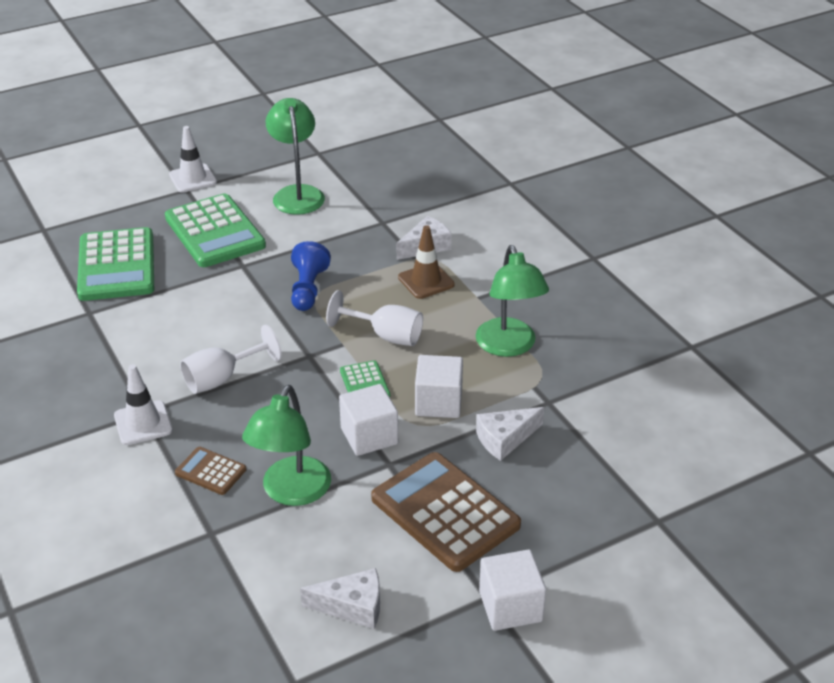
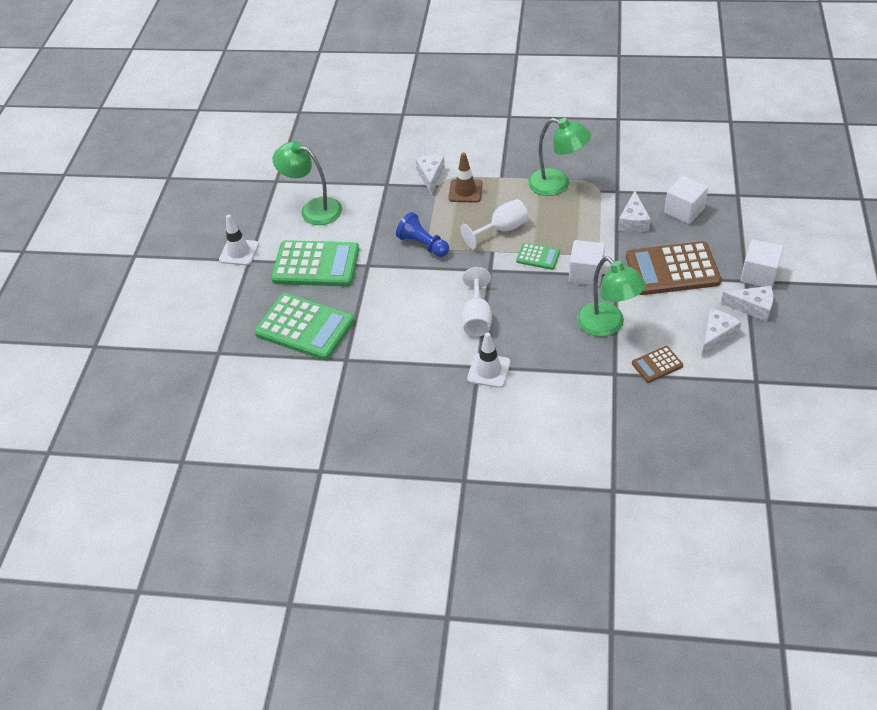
camera: 50 degrees left, 10 degrees up
brown calculator [175,447,246,495] -> brown calculator moved to [632,346,683,383]
white cube [415,355,463,418] -> white cube moved to [664,176,708,224]
none -> white cheese [720,286,773,322]

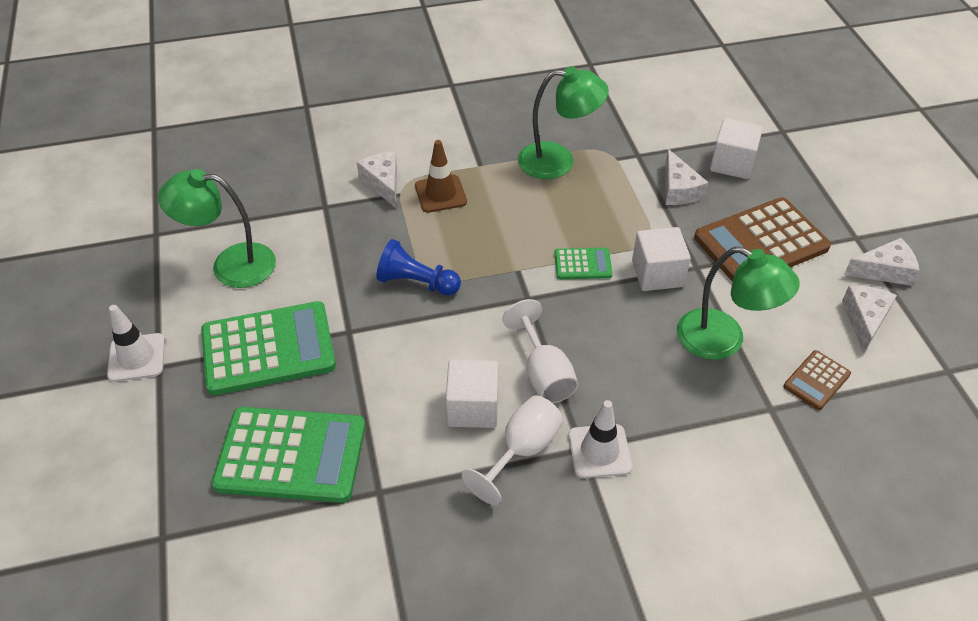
camera: 25 degrees left, 0 degrees up
white goblet [461,199,528,249] -> white goblet moved to [462,395,563,505]
white cube [740,240,783,288] -> white cube moved to [446,359,499,428]

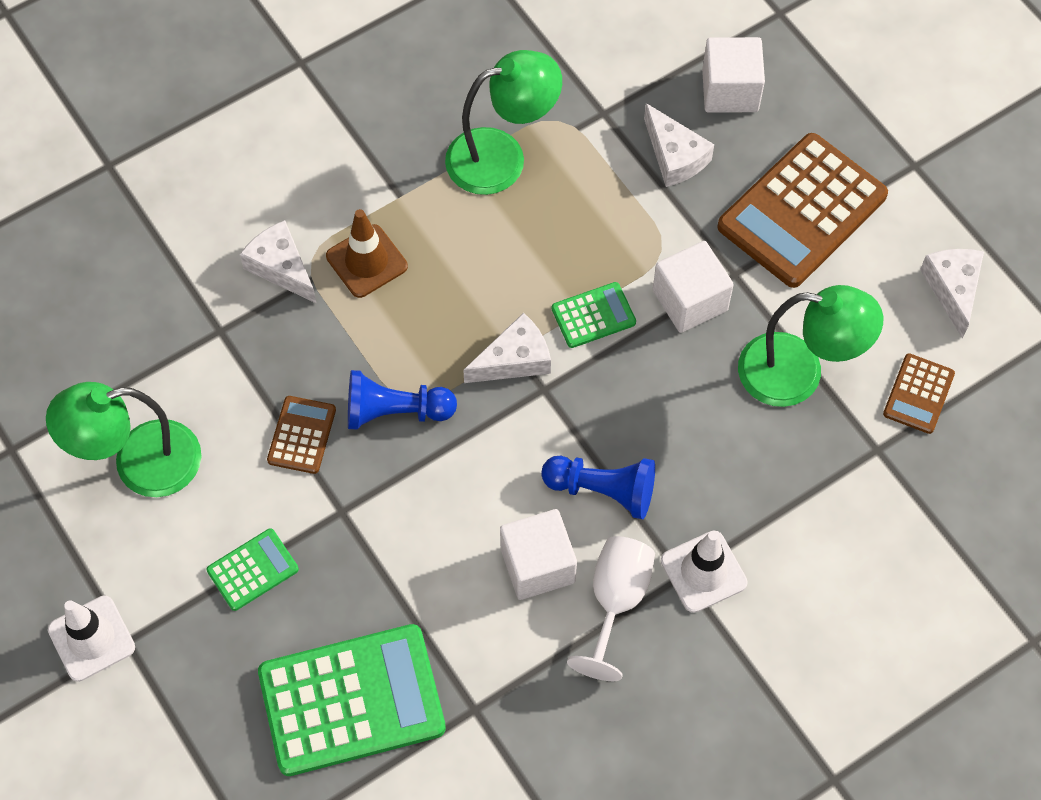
camera: 20 degrees left, 15 degrees up
green calculator [201,301,336,395] -> green calculator [207,529,299,611], size x0.48
white goblet [502,299,578,403] -> blue pawn [541,456,655,519]
white cheese [844,238,919,286] -> white cheese moved to [463,312,551,383]
none -> brown calculator [267,396,336,474]

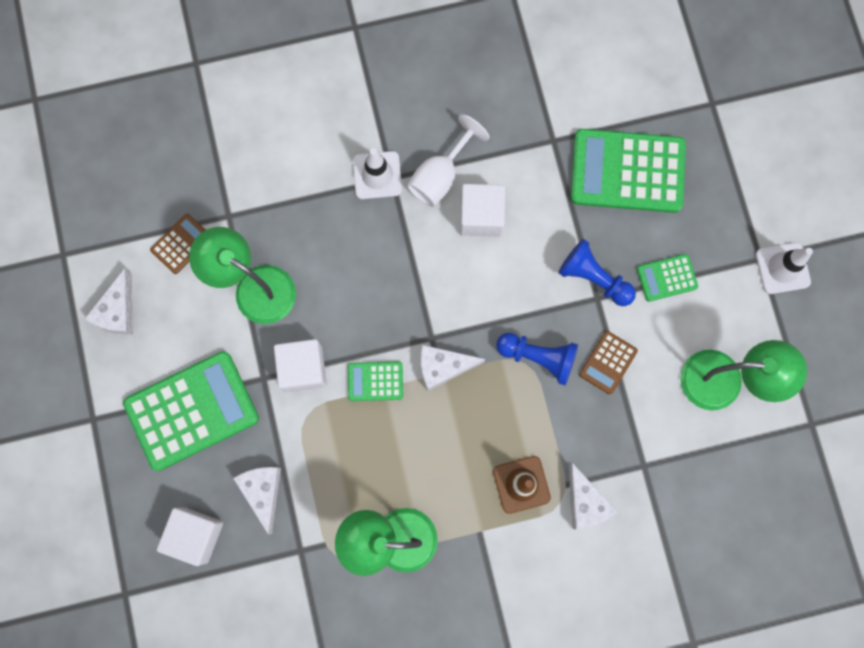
camera: 160 degrees left, 15 degrees up
blue pawn [541,456,655,519] -> blue pawn moved to [558,239,636,306]
brown calculator [717,133,888,288] -> green calculator [123,351,259,471]

